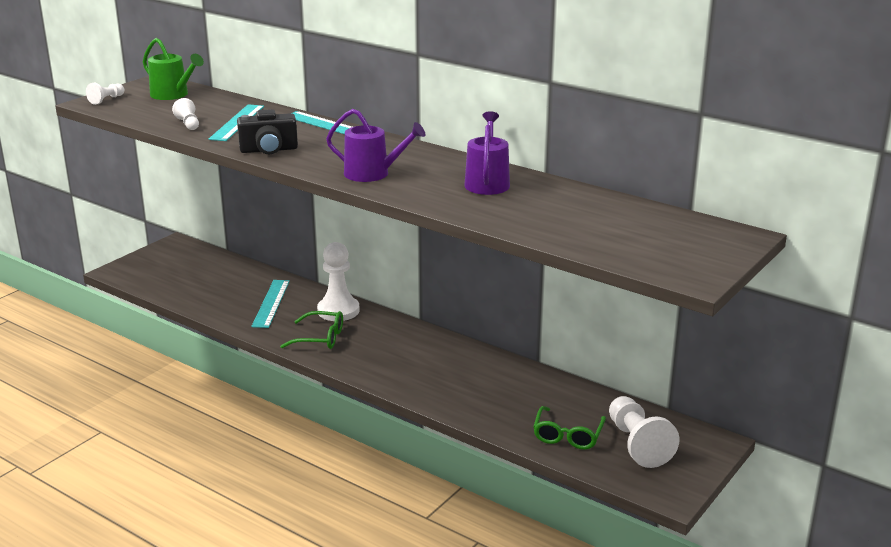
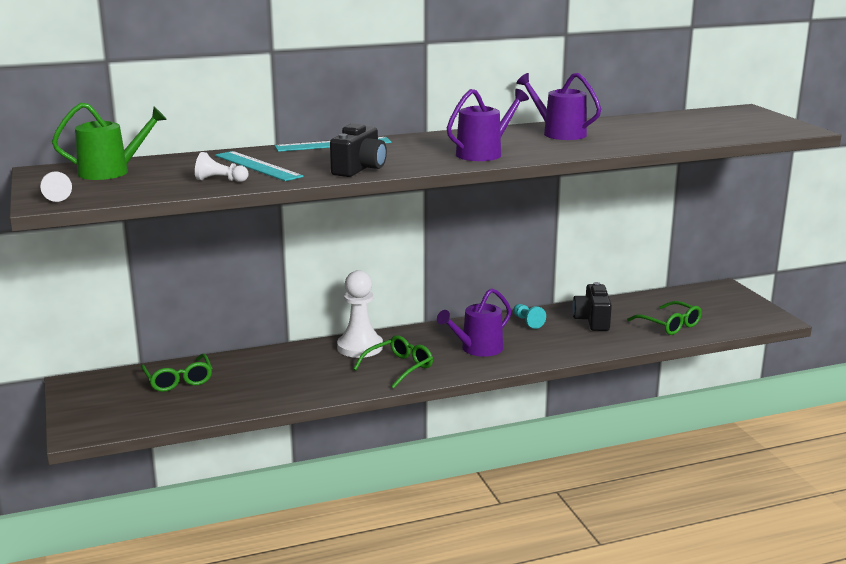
camera: 55 degrees left, 5 degrees down
turquoise ruler [251,280,290,328] -> none
white pawn [609,396,679,468] -> none
none -> green glasses [141,354,212,392]
none -> purple watering can [437,288,511,357]
none -> turquoise pawn [513,304,546,329]
none -> black camera [572,282,612,331]

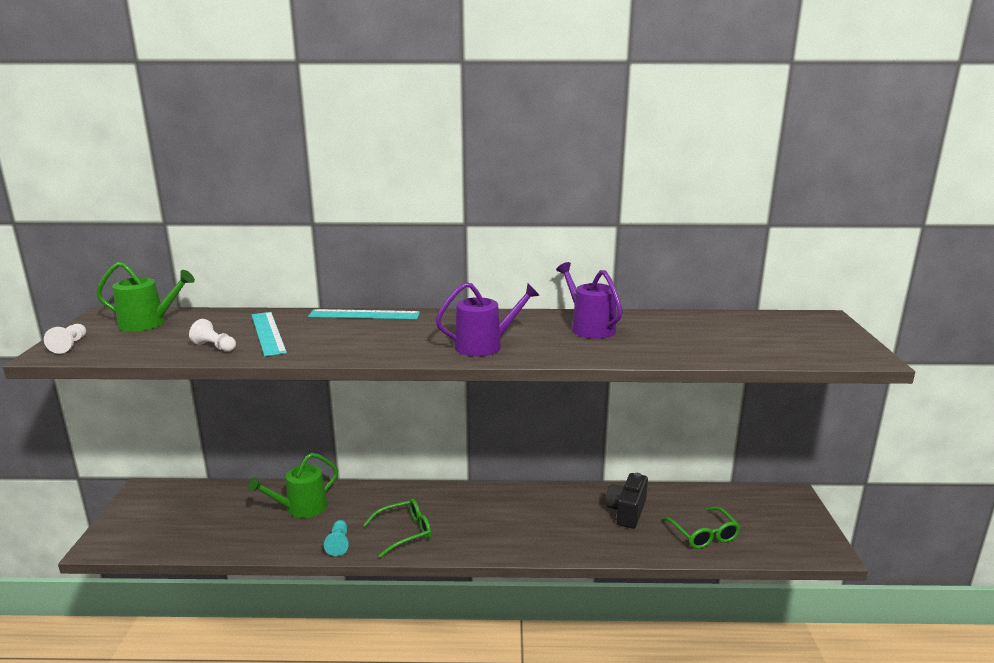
camera: 20 degrees right, 0 degrees up
green glasses [141,354,212,392] -> none
black camera [330,123,387,177] -> none
white pawn [337,270,383,358] -> none
purple watering can [437,288,511,357] -> none
turquoise pawn [513,304,546,329] -> turquoise pawn moved to [324,520,349,556]
none -> green watering can [248,453,338,518]

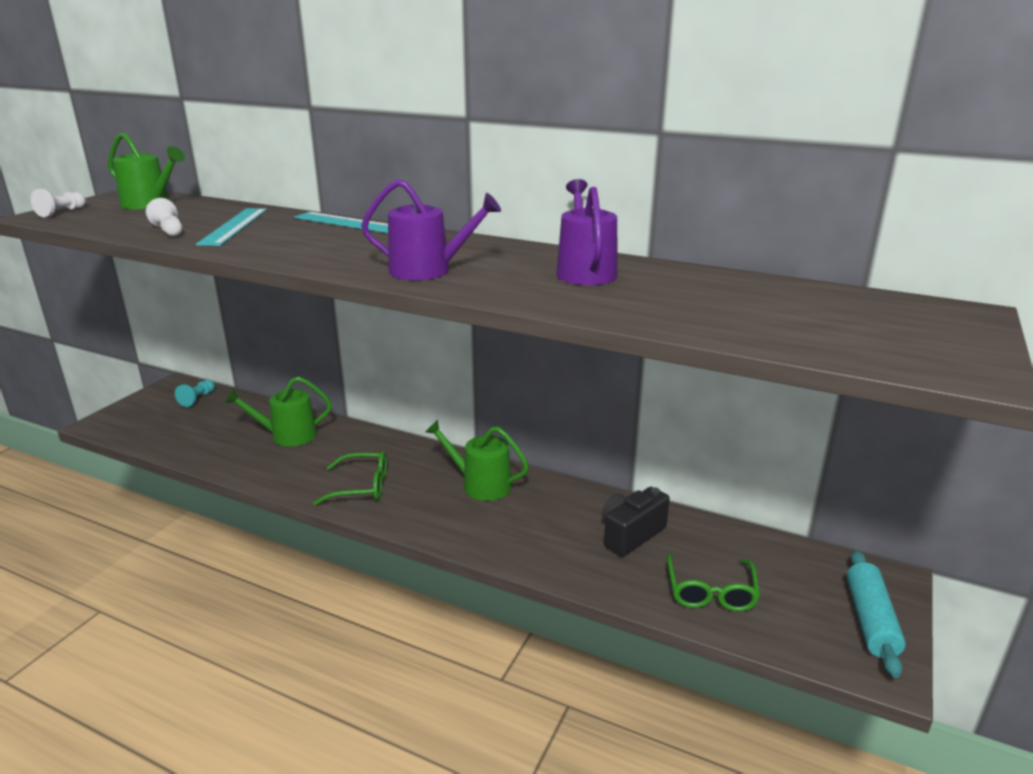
camera: 25 degrees right, 5 degrees up
turquoise pawn [324,520,349,556] -> turquoise pawn moved to [175,380,215,407]
none -> green watering can [425,420,529,501]
none -> turquoise rolling pin [846,551,906,678]

